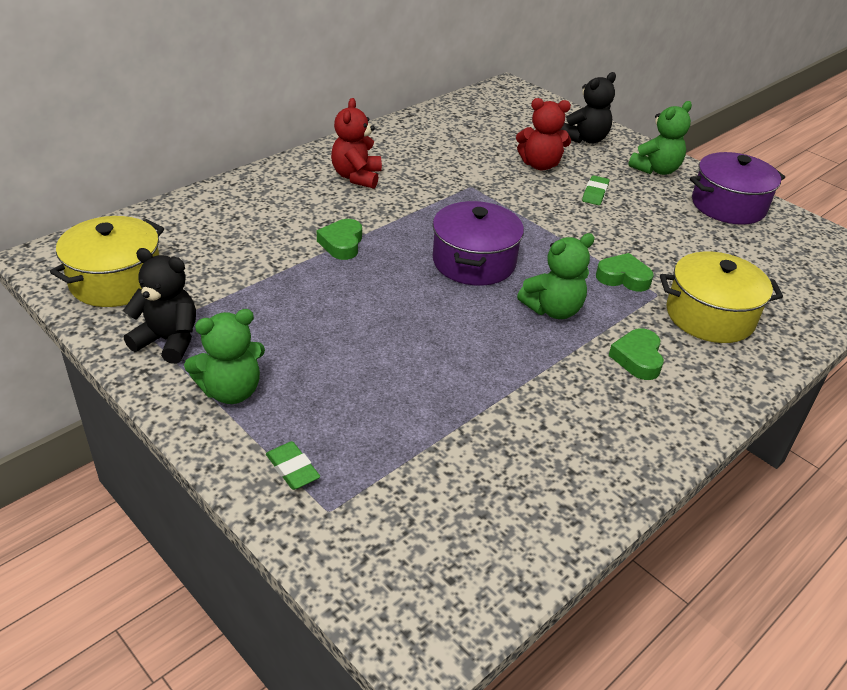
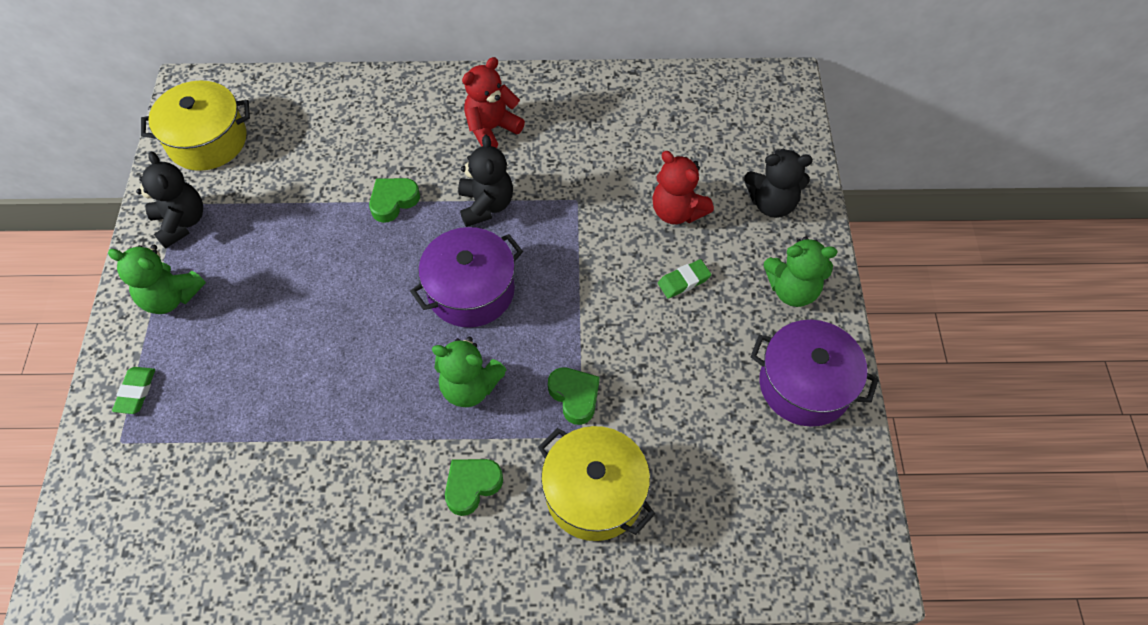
camera: 45 degrees right, 20 degrees up
none -> black teddy bear [458,134,513,227]

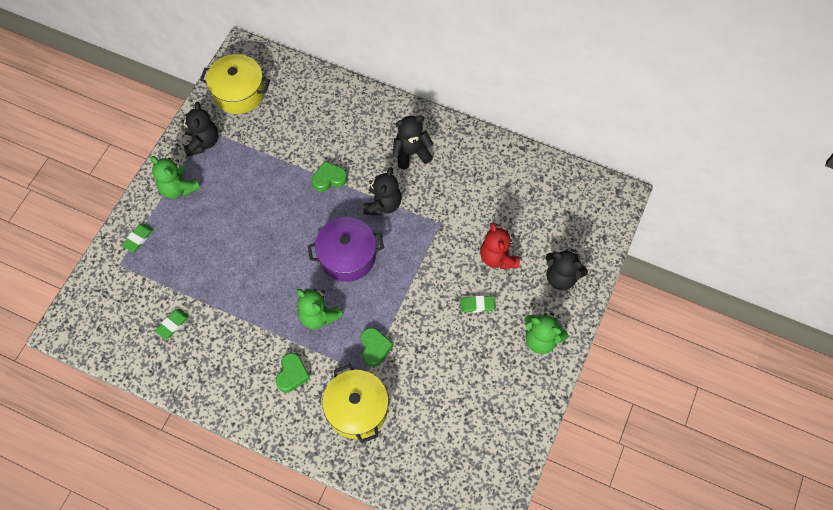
camera: 25 degrees right, 5 degrees up
green heart [445,459,503,516] -> green heart turned 120 degrees clockwise [276,353,310,392]
red teddy bear [462,57,525,148] -> black teddy bear [393,115,434,169]
purple pot [751,320,879,427] -> none
none -> green eraser [155,308,189,339]

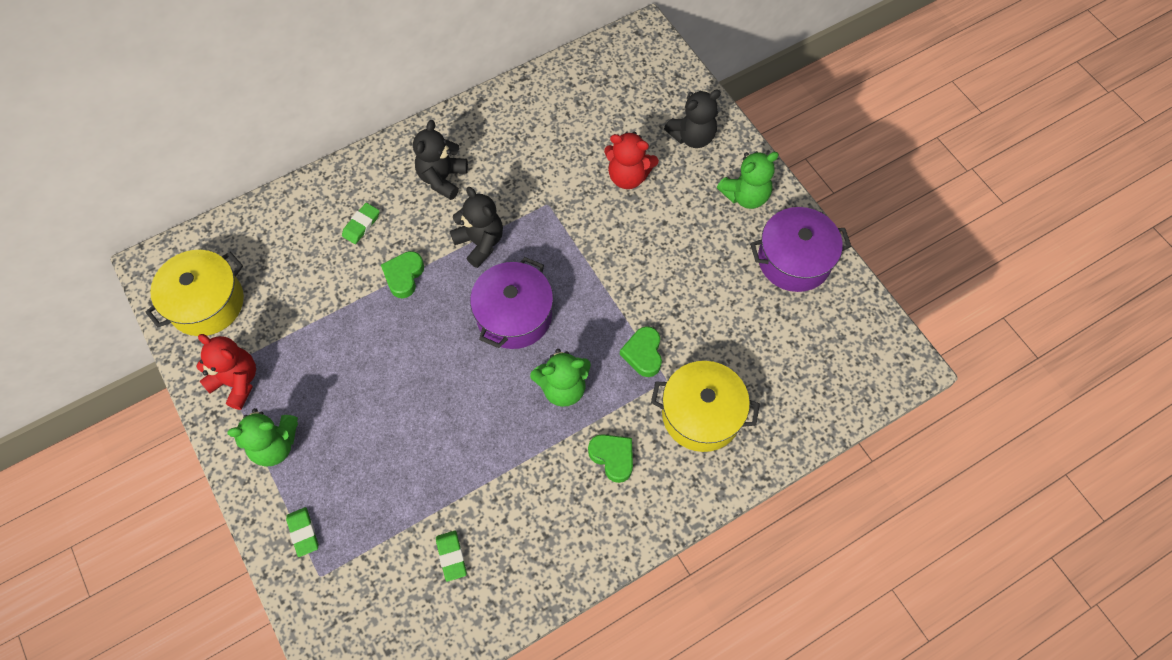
camera: 55 degrees left, 0 degrees up
black teddy bear [181,102,218,157] -> red teddy bear [196,334,256,410]
green heart [361,328,393,367] -> green heart turned 120 degrees counterclockwise [620,326,662,377]
green eraser [460,296,495,313] -> green eraser moved to [342,203,380,244]
none -> purple pot [750,207,851,292]

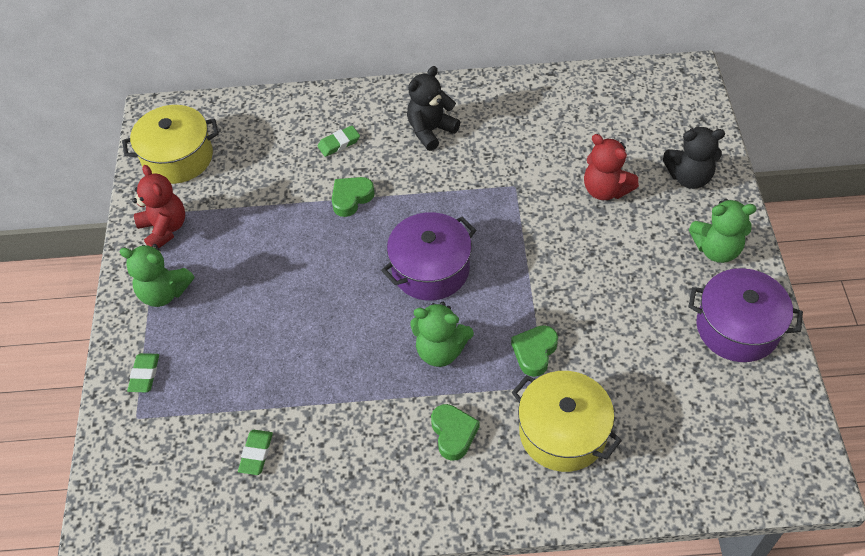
camera: 30 degrees right, 10 degrees down
black teddy bear [450,187,503,268] -> none

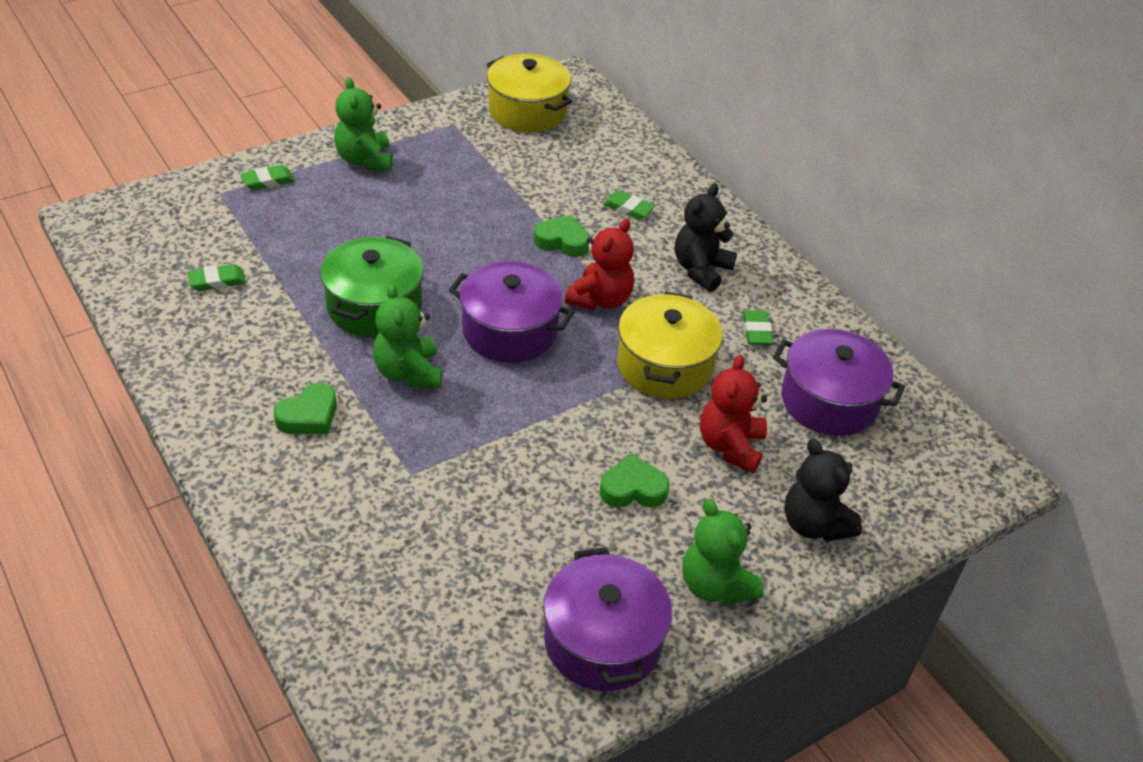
camera: 55 degrees right, 10 degrees down
red teddy bear [132,165,185,248] -> red teddy bear moved to [565,218,634,311]
black teddy bear [407,66,460,151] -> black teddy bear turned 75 degrees counterclockwise [675,184,737,292]
green heart [511,325,558,377] -> green heart moved to [600,454,670,508]
yellow pot [511,371,622,472] -> yellow pot moved to [617,292,723,399]
none -> green pot [320,236,424,337]
none -> green eraser [743,310,773,345]
none -> purple pot [773,329,905,436]

